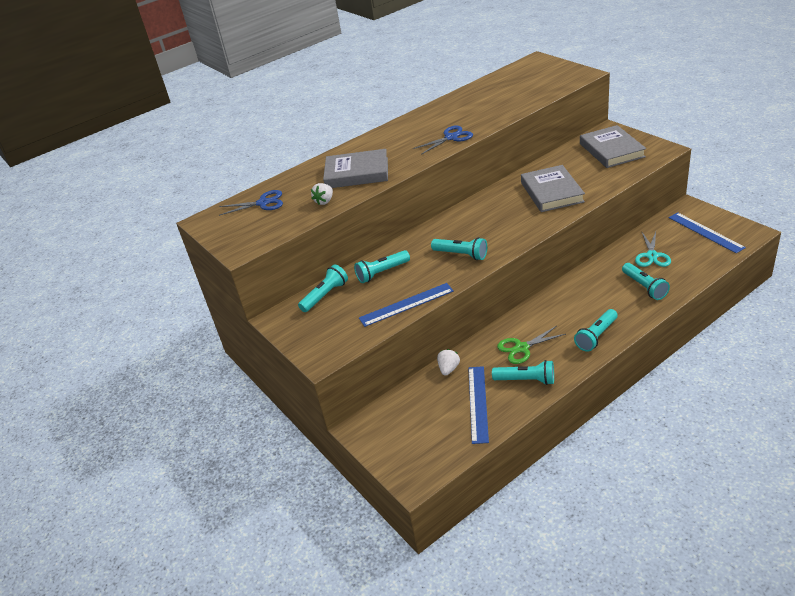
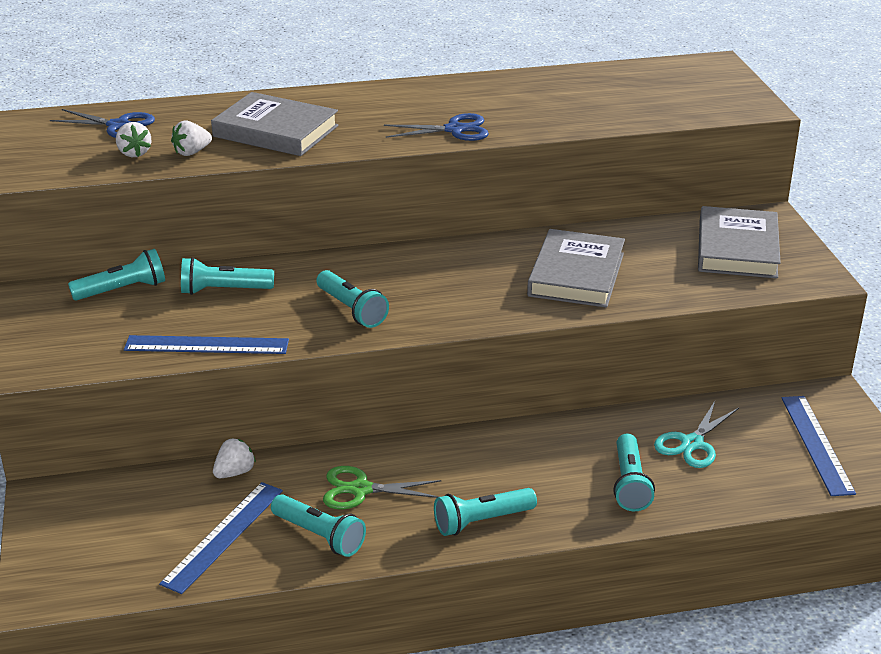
camera: 20 degrees right, 5 degrees down
none -> white strawberry [116,122,151,157]

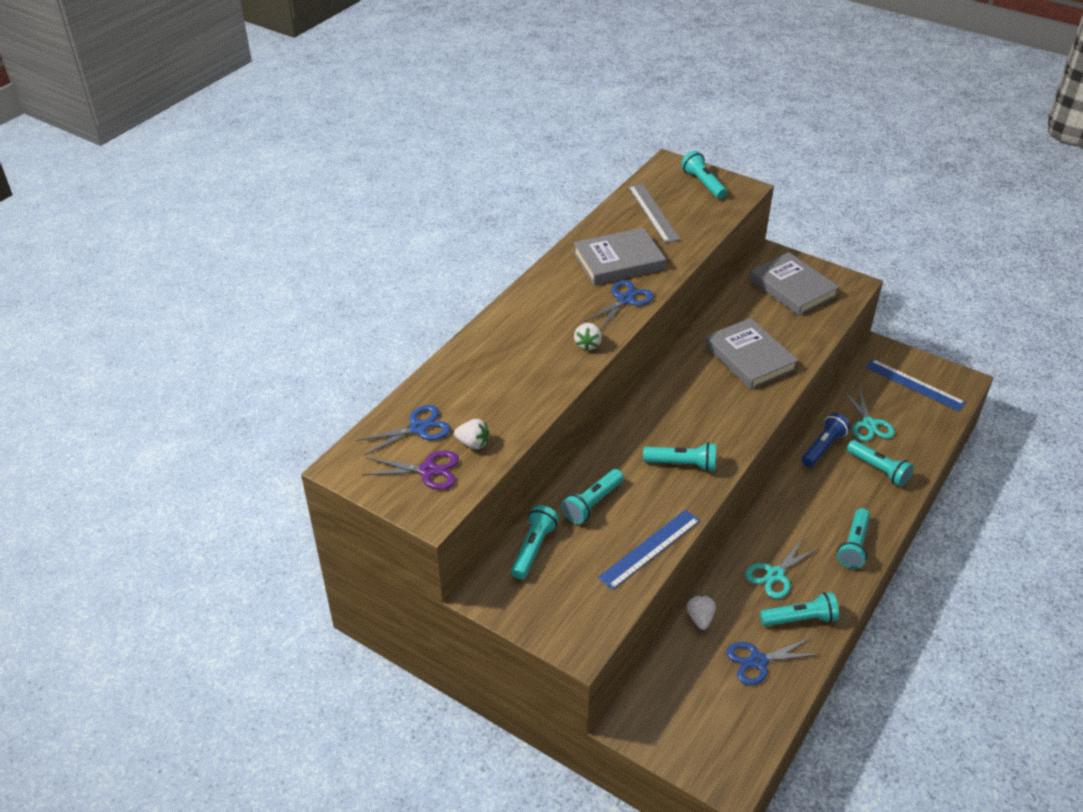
camera: 45 degrees left, 10 degrees up
blue ruler [159,482,283,594] -> blue scissors [726,638,821,685]
white strawberry [171,120,212,156] -> white strawberry moved to [574,323,602,351]
grey book [211,92,339,156] -> grey book moved to [573,228,666,285]
green scissors [323,466,442,509] -> turquoise scissors [745,538,819,599]
none -> purple scissors [363,450,459,490]
none -> grey ruler [628,184,680,243]
none -> turquoise flashlight [681,151,727,199]
none -> blue flashlight [801,413,850,467]

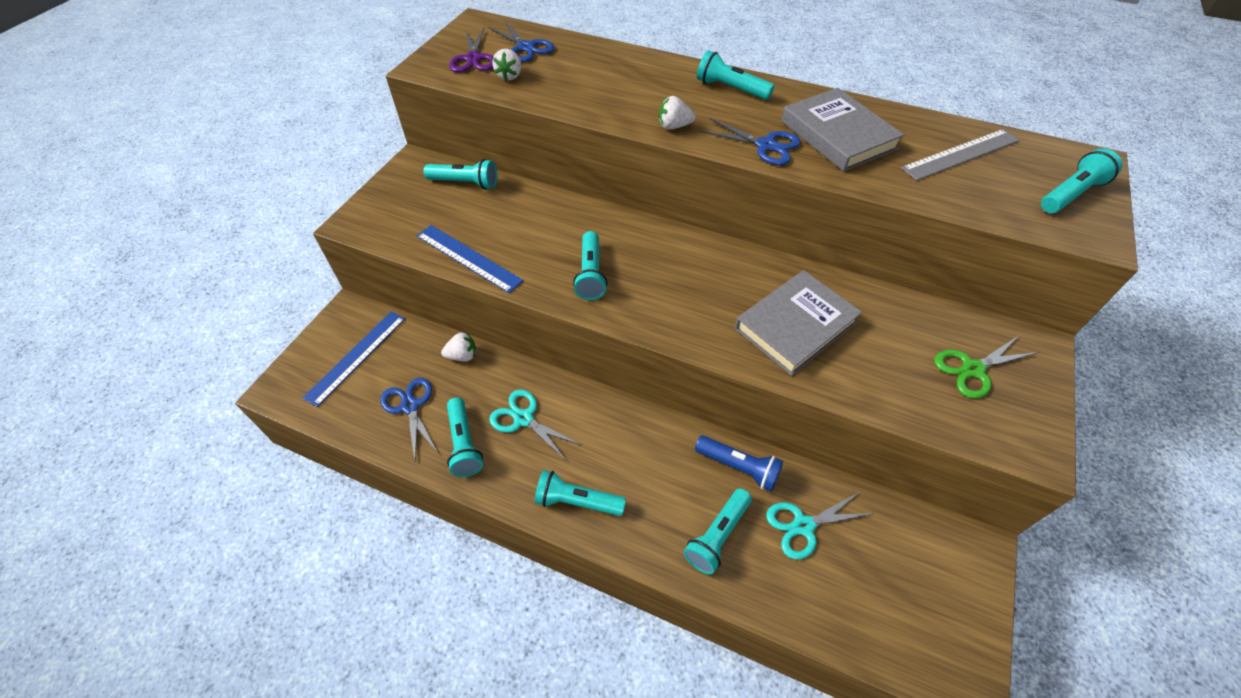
camera: 80 degrees right, 10 degrees up
turquoise flashlight [562,469,624,524] -> turquoise flashlight moved to [697,50,774,100]
grey book [749,252,840,316] -> green scissors [934,336,1039,399]
blue ruler [865,359,966,411] -> blue ruler moved to [303,311,405,407]

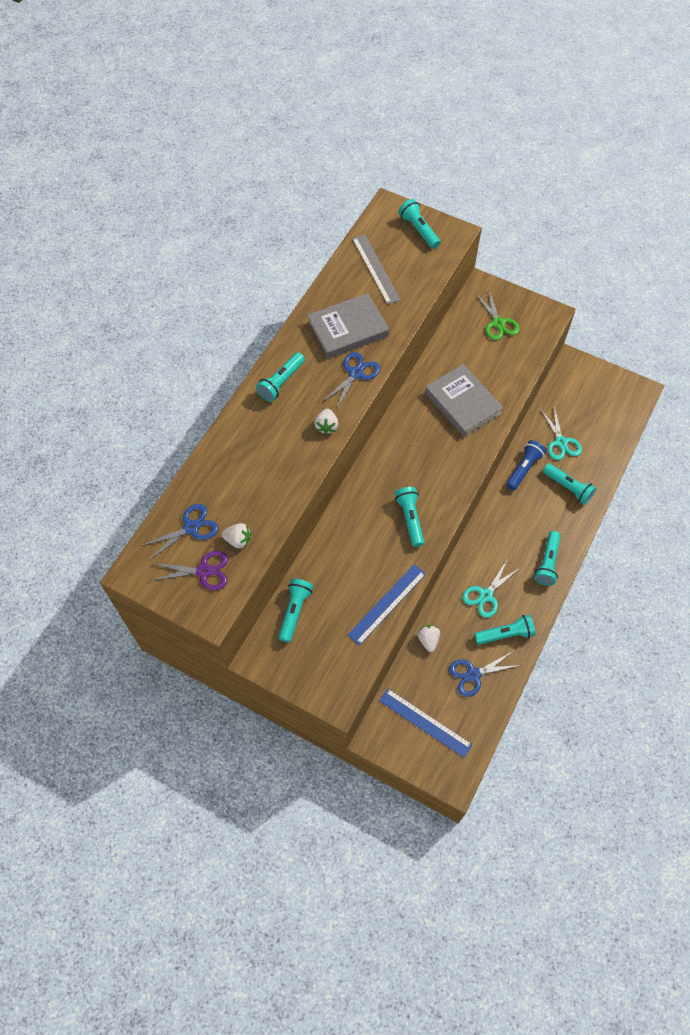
camera: 85 degrees left, 10 degrees up
turquoise flashlight [573,231,607,300] -> turquoise flashlight turned 105 degrees counterclockwise [395,487,424,547]

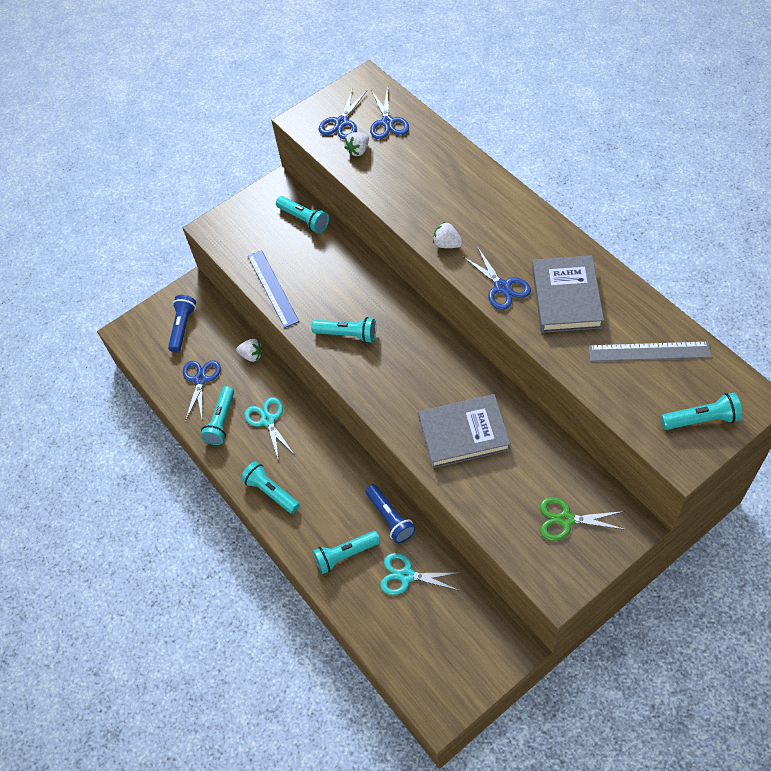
camera: 120 degrees right, 5 degrees down
purple scissors [150,551,228,590] -> blue scissors [319,89,367,140]
turquoise flashlight [256,352,305,402] -> none
blue ruler [379,688,472,758] -> blue flashlight [168,295,196,352]

